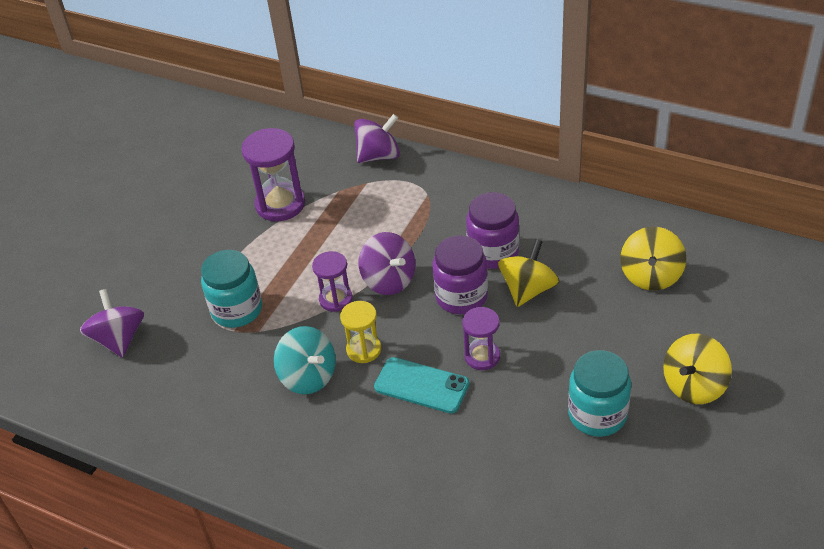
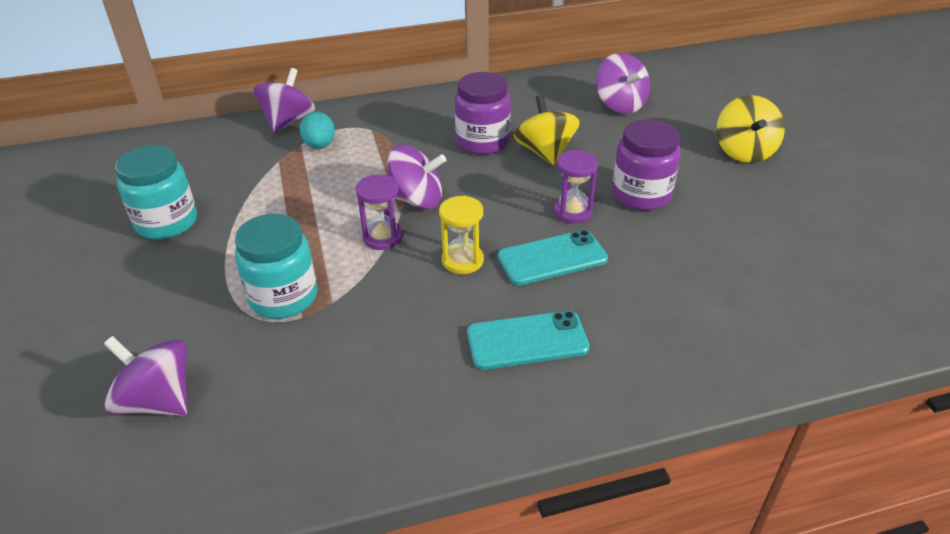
camera: 45 degrees left, 5 degrees down
purple hourglass [241,128,305,221] -> none
turquoise spinning top [274,326,336,394] -> none
purple jar [432,235,488,314] -> purple jar moved to [612,119,681,211]
turquoise jar [568,350,631,437] -> turquoise jar moved to [115,146,197,240]
yellow spinning top [621,227,686,291] -> purple spinning top [596,53,650,114]
none -> turquoise egg [299,112,335,149]
none -> turquoise phone [467,311,590,370]

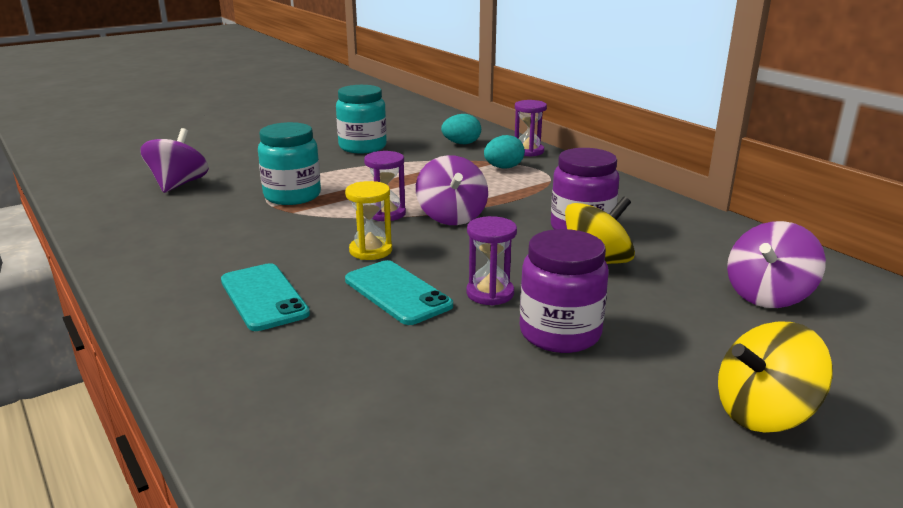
camera: 70 degrees right, 15 degrees down
purple spinning top [254,68,315,133] -> purple hourglass [515,100,547,157]
none -> turquoise egg [441,114,481,144]

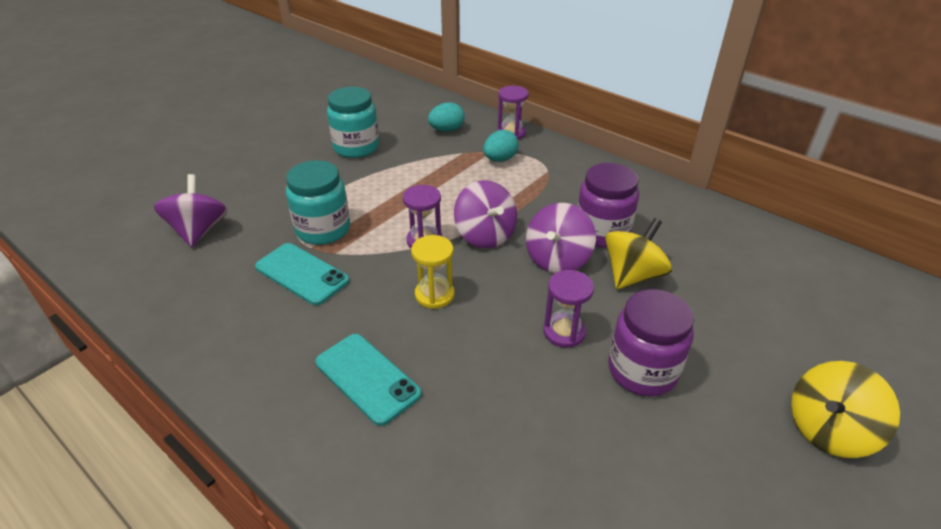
camera: 15 degrees left, 15 degrees up
turquoise phone [345,260,453,325] -> turquoise phone moved to [255,243,349,305]
purple spinning top [727,221,826,308] -> purple spinning top moved to [526,203,596,274]

